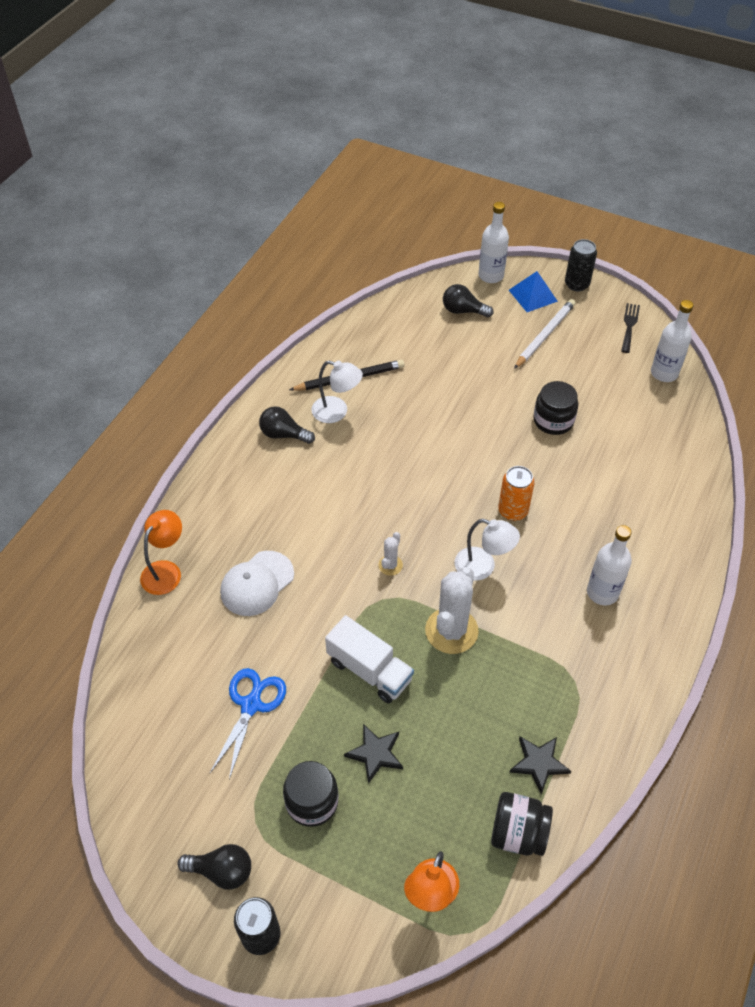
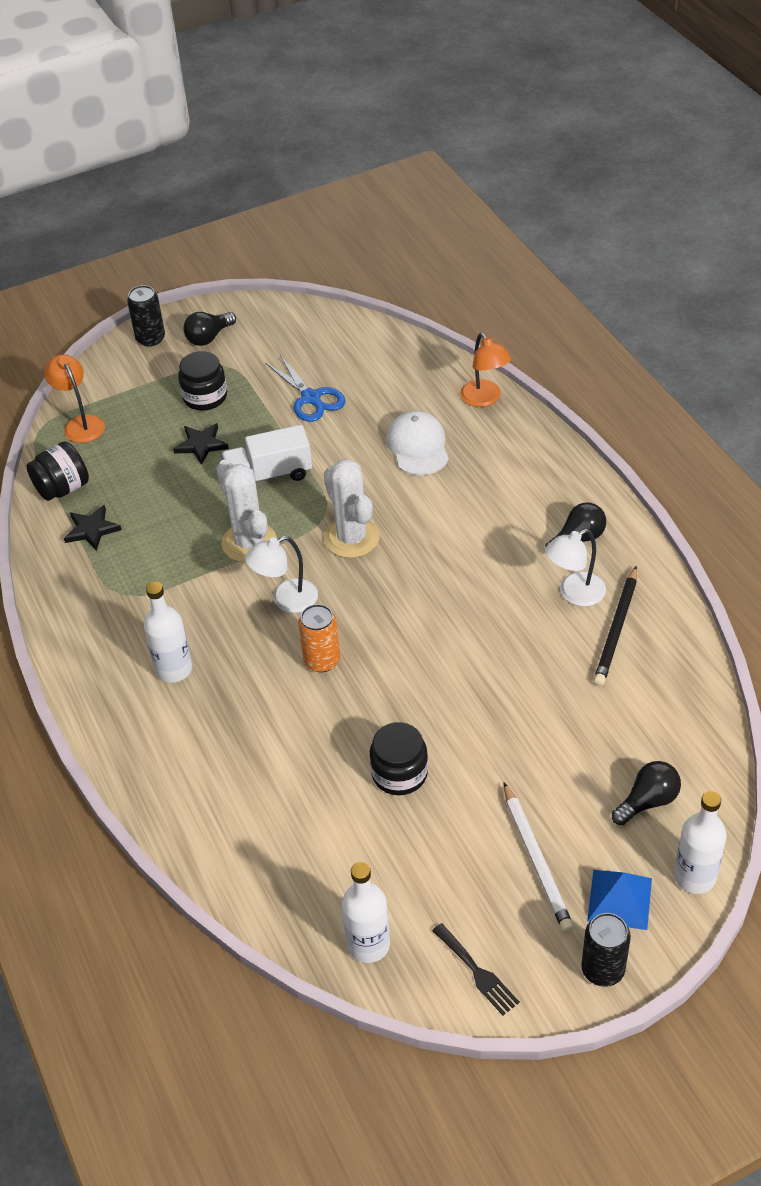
camera: 130 degrees right, 5 degrees down
white cactus [378,532,403,576] -> white cactus [324,459,380,558], size x2.08

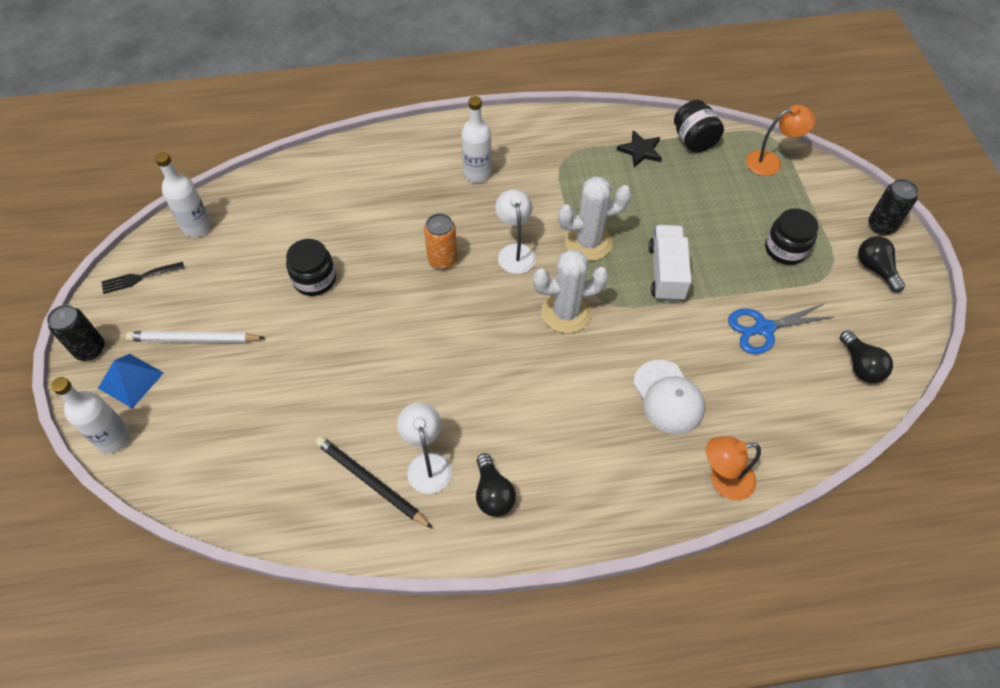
camera: 105 degrees right, 10 degrees up
black star [173,423,229,465] -> none
white cap [386,410,449,475] -> white cap turned 60 degrees clockwise [633,360,705,434]
black light bulb [612,761,681,825] -> black light bulb moved to [840,330,893,383]

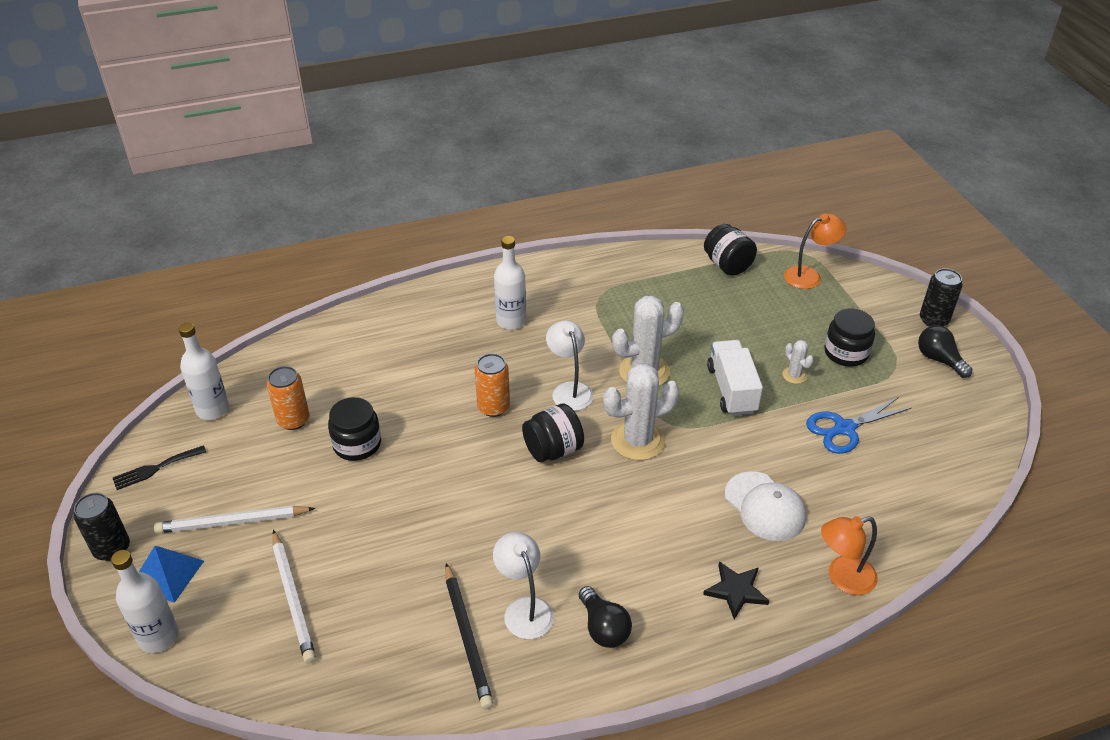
camera: 10 degrees left, 15 degrees down
black pencil [315,436,433,529] -> black pencil turned 135 degrees counterclockwise [445,563,494,710]
black star [617,130,662,167] -> black star moved to [703,562,769,619]
black light bulb [840,330,893,383] -> none
none -> orange can [267,366,309,430]
none -> white pencil [272,530,316,664]
none -> black jar [522,403,584,462]
none -> white cactus [782,340,814,384]

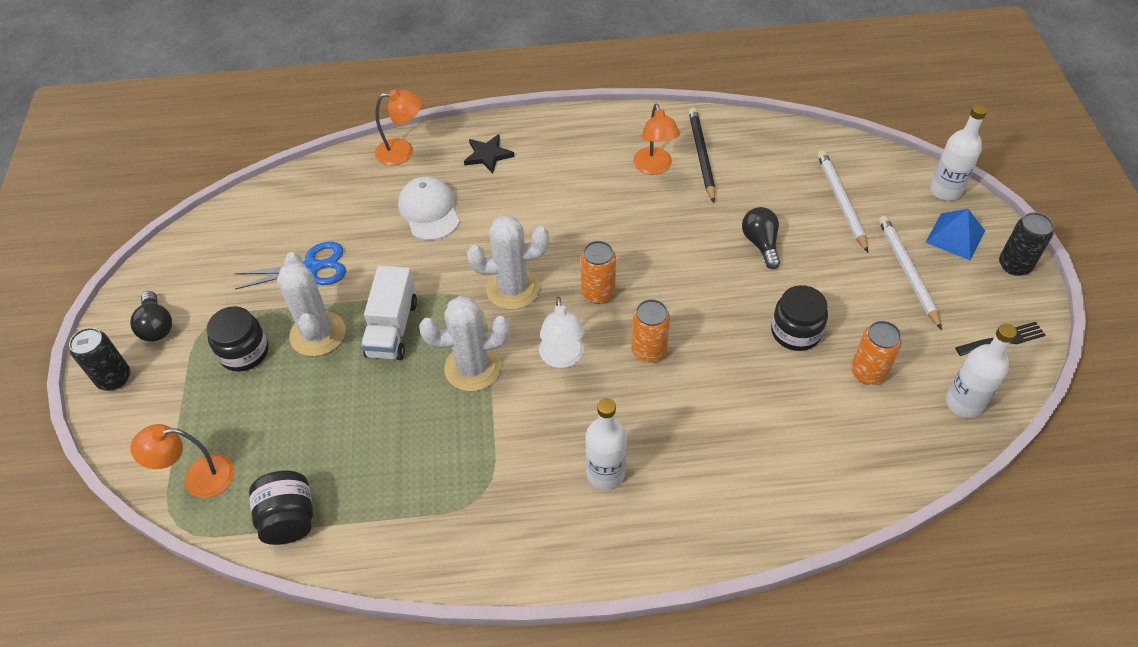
camera: 165 degrees left, 10 degrees up
white pencil [154,506,315,534] -> white pencil turned 105 degrees counterclockwise [879,216,942,330]
white lamp [493,532,554,639] -> orange lamp [633,104,680,175]
black jar [522,403,584,462] -> orange can [581,241,616,304]
black light bulb [579,586,632,648] -> black light bulb moved to [742,207,780,269]
white cactus [782,340,814,384] -> white cactus [277,252,345,356], size x2.08

